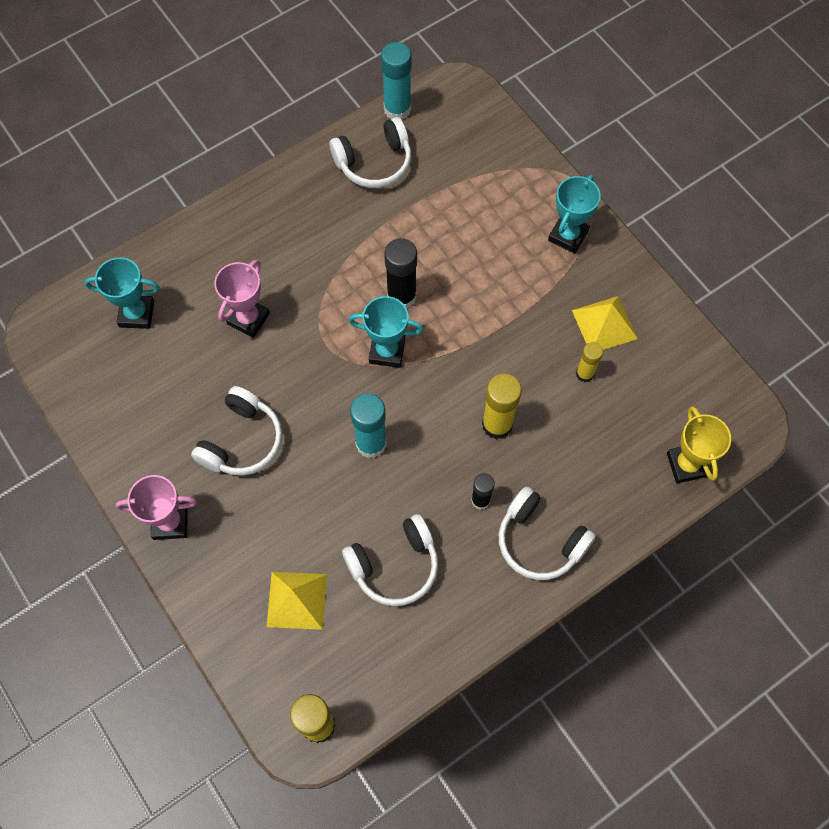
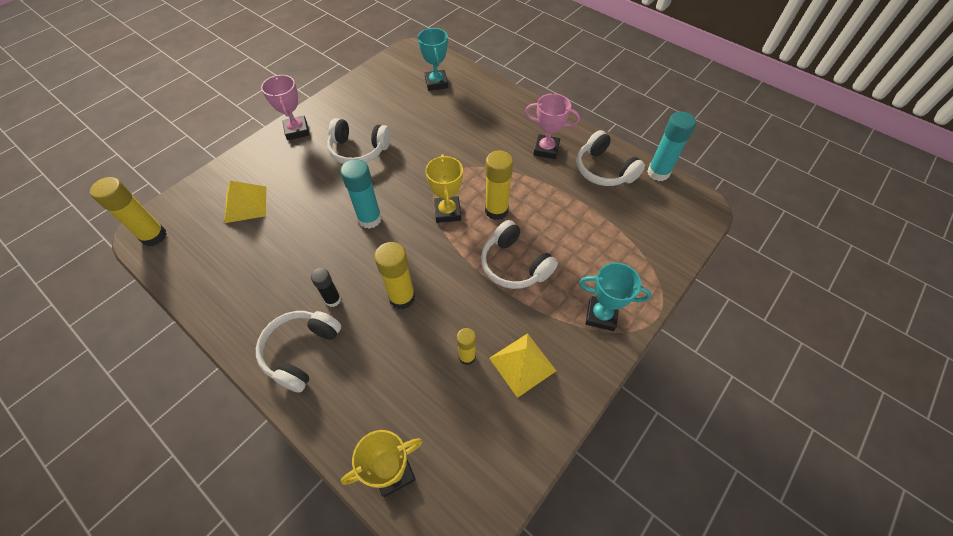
camera: 75 degrees right, 10 degrees down
pink trophy [214,260,270,338] -> pink trophy moved to [525,93,580,159]
white headphones [342,514,438,606] -> white headphones moved to [481,220,558,289]
turquoise trophy [349,296,423,368] -> yellow trophy [425,154,463,223]
black glue stick [384,238,417,309] -> yellow glue stick [485,150,513,220]

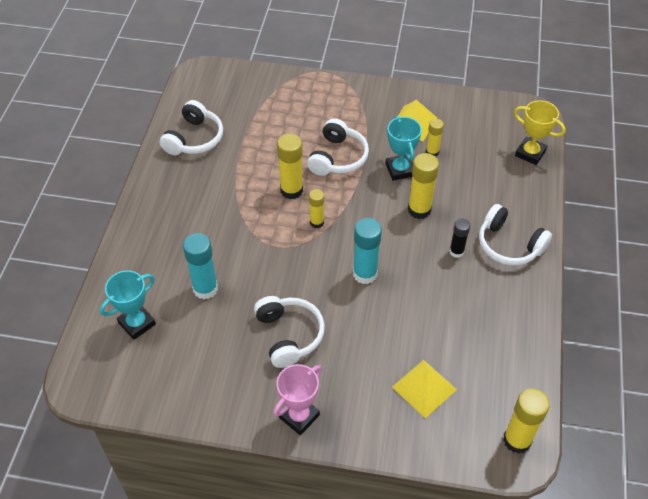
camera: 120 degrees left, 5 degrees down
white headphones [256,311,341,393] -> white headphones turned 45 degrees clockwise [479,204,552,265]
yellow trophy [425,154,463,223] -> yellow glue stick [309,189,324,228]
pink trophy [525,93,580,159] -> none
turquoise trophy [579,263,652,331] -> turquoise trophy moved to [385,116,422,181]
turquoise glue stick [647,112,696,181] -> turquoise glue stick moved to [183,233,218,299]

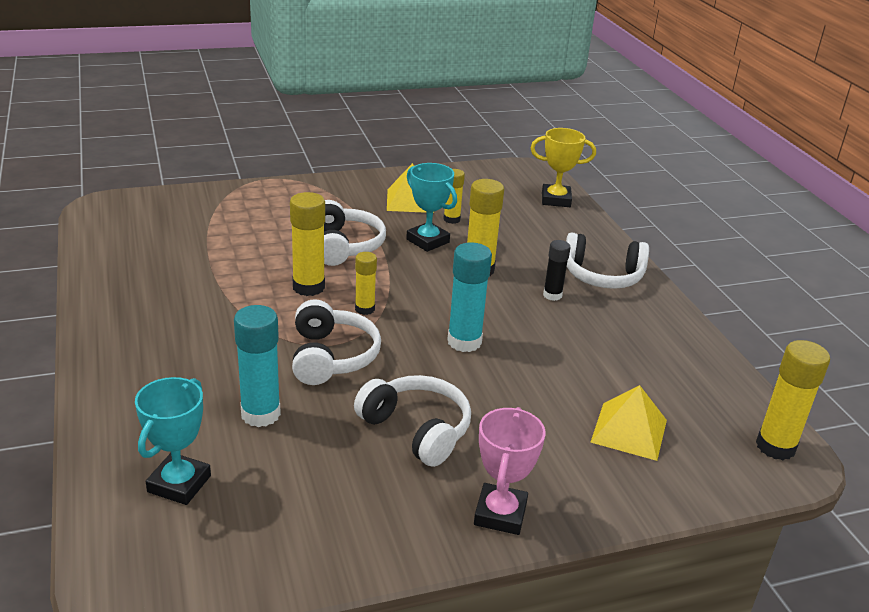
camera: 30 degrees left, 20 degrees down
white headphones [160,100,223,155] -> white headphones moved to [292,299,381,385]

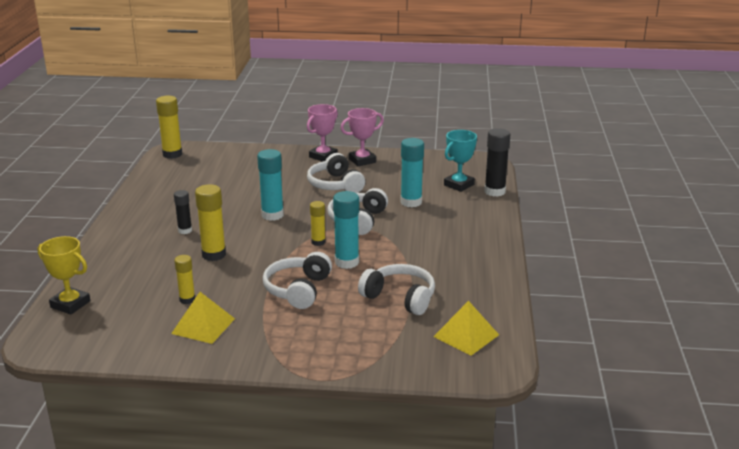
camera: 155 degrees left, 5 degrees down
yellow glue stick [290,192,325,296] -> turquoise glue stick [333,191,359,269]
turquoise trophy [406,163,457,252] -> none
white headphones [566,232,649,289] -> white headphones moved to [358,264,435,315]
yellow pyramid [590,385,667,461] -> yellow pyramid moved to [433,301,499,356]
none -> pink trophy [340,108,384,166]
none -> black glue stick [484,128,510,197]

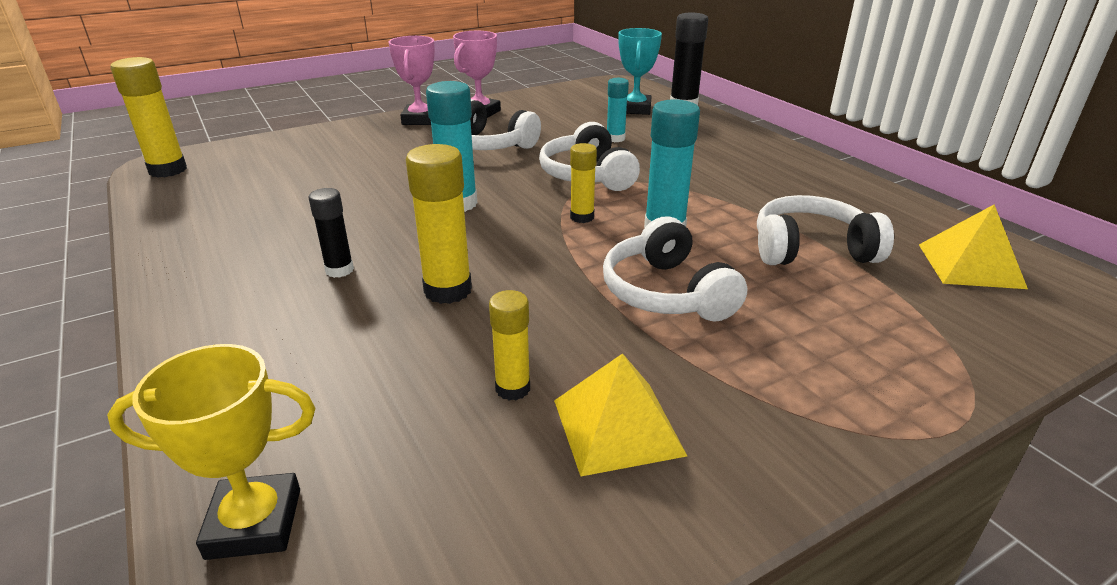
camera: 35 degrees left, 5 degrees up
turquoise glue stick [401,138,424,207] -> turquoise glue stick [607,78,629,142], size x0.61

